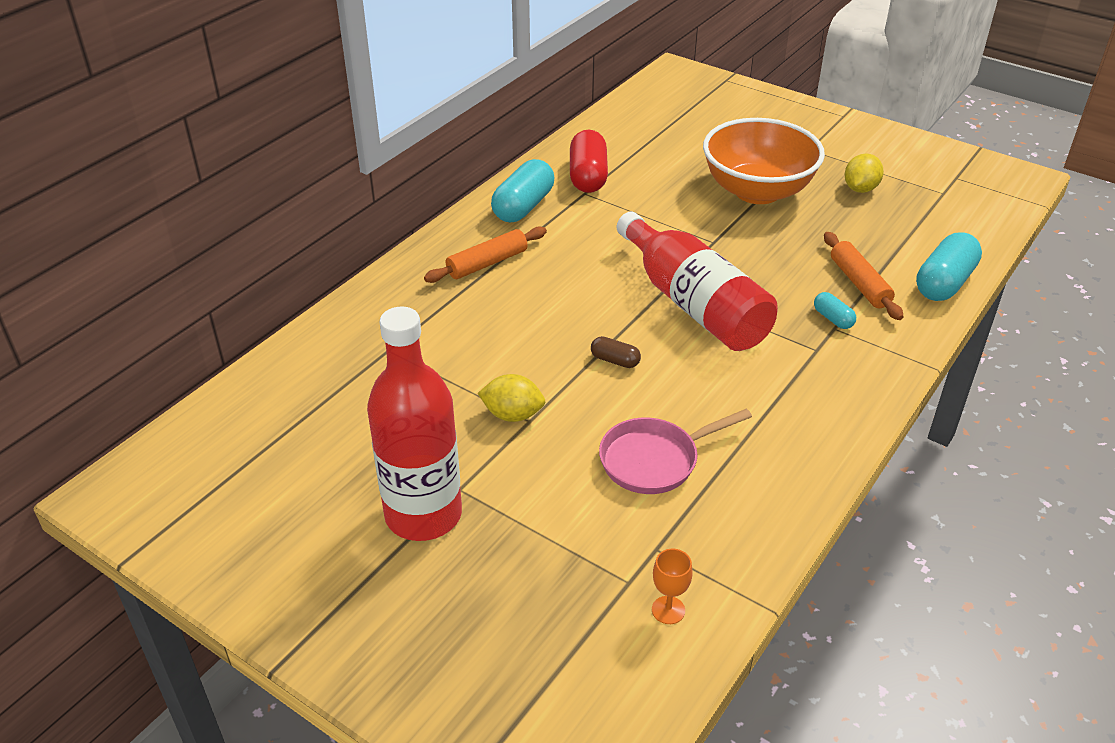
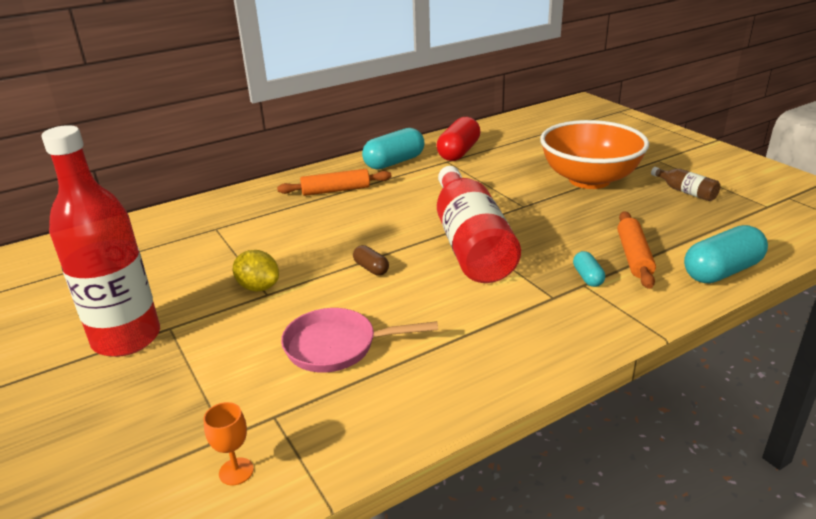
camera: 25 degrees right, 10 degrees down
yellow lemon [845,154,884,193] -> brown bottle [651,167,720,201]

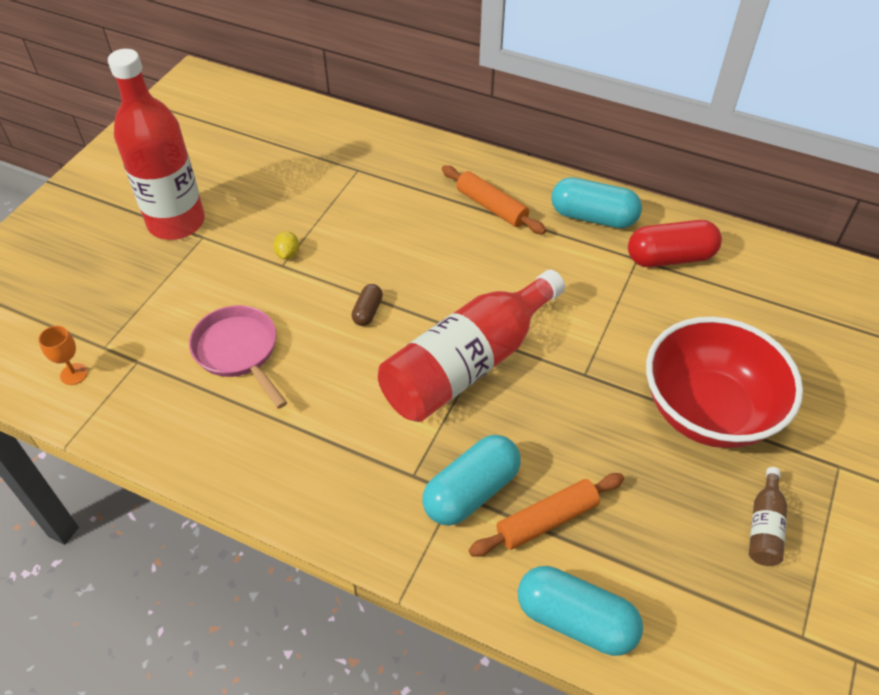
camera: 55 degrees right, 20 degrees up
yellow lemon [233,250,279,291] -> yellow lemon [273,231,299,260], size x0.63
orange bowl [540,120,649,189] -> red bowl [646,316,803,448]
turquoise capsule [573,251,605,287] -> turquoise capsule [422,435,521,526], size x1.98

